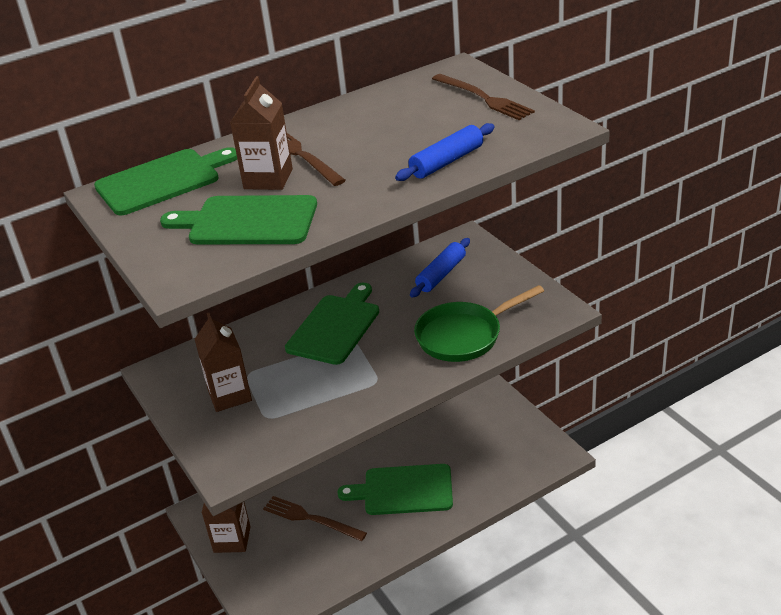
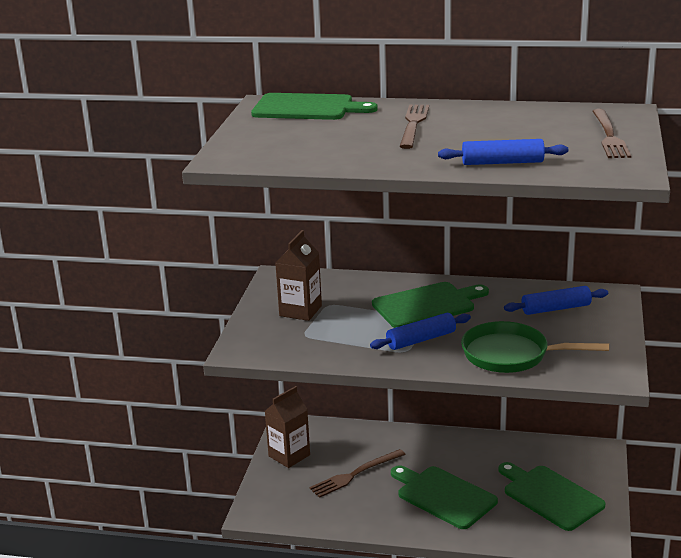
camera: 40 degrees right, 10 degrees down
green cutting board [160,195,317,244] -> green cutting board moved to [498,462,605,531]
brown carton [230,76,293,190] -> none
brown fork [263,496,367,541] -> brown fork turned 105 degrees counterclockwise [309,449,406,498]
none -> blue rolling pin [370,313,471,350]

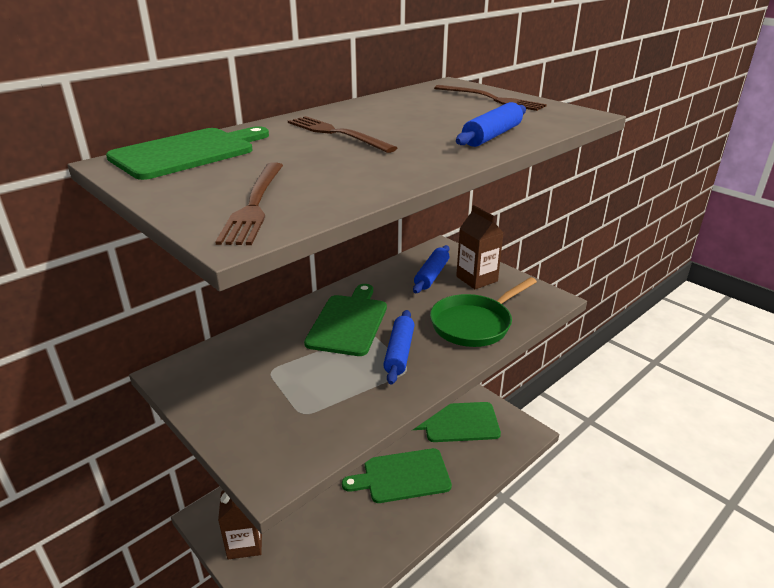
camera: 55 degrees left, 5 degrees up
brown carton [275,230,322,321] -> brown carton moved to [456,205,503,289]
brown fork [309,449,406,498] -> brown fork moved to [215,162,283,245]

